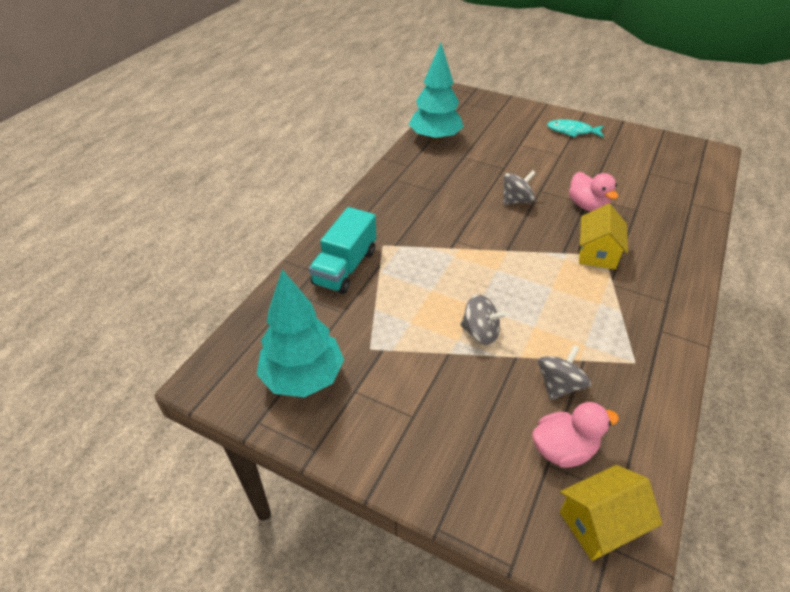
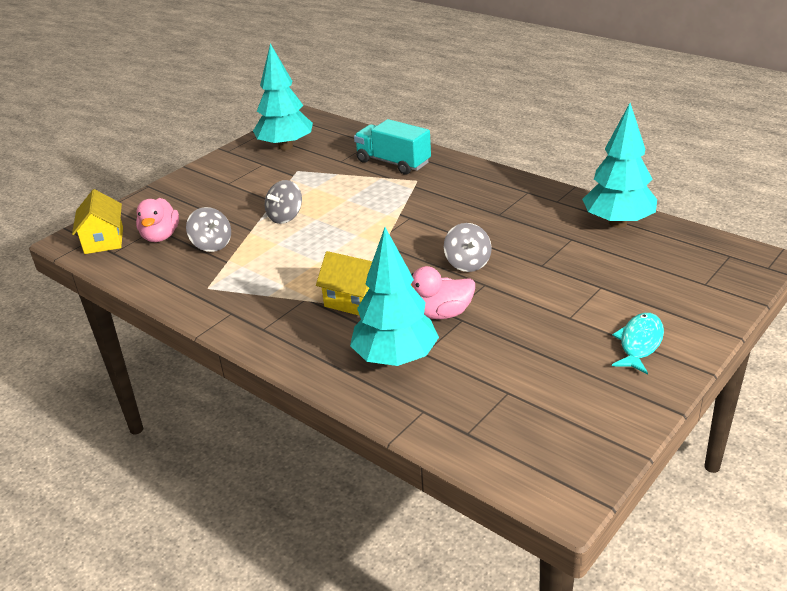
camera: 105 degrees right, 10 degrees down
none -> turquoise tree [350,227,439,366]

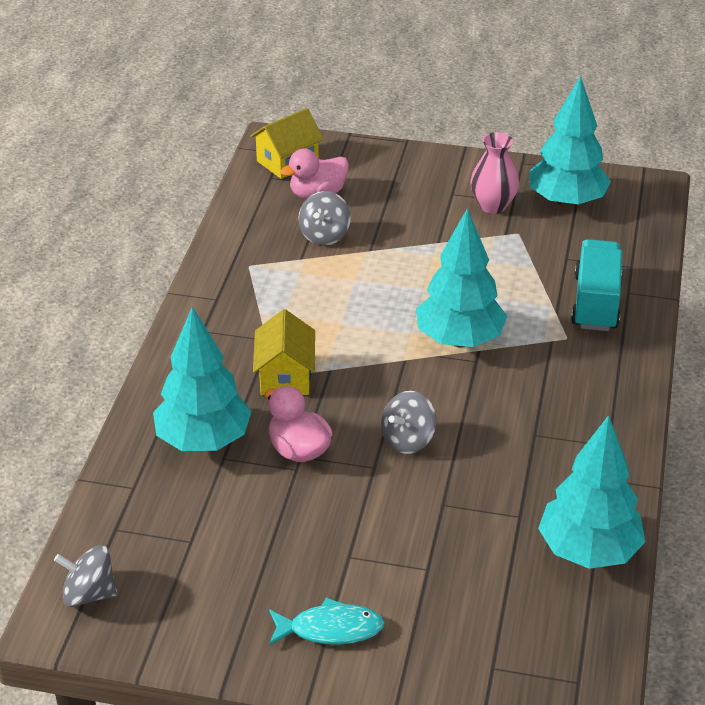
camera: 60 degrees right, 5 degrees up
grey spinning top [265,180,302,224] -> grey spinning top moved to [54,545,118,607]
none -> turquoise tree [416,208,507,347]
none -> pink vase [470,132,519,214]

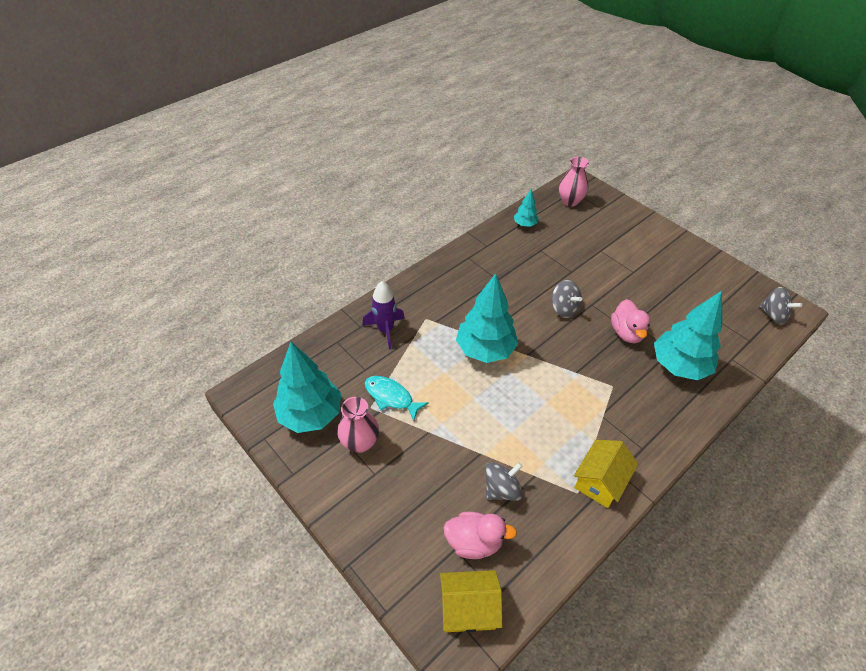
camera: 145 degrees left, 10 degrees up
yellow house [253,309,315,395] -> yellow house moved to [574,440,638,508]
turquoise fish [269,597,385,645] -> turquoise fish moved to [365,376,429,421]
grey spinning top [381,391,436,454] -> grey spinning top turned 60 degrees clockwise [552,280,582,318]
turquoise tree [538,415,646,569] -> turquoise tree [514,189,539,227], size x0.49
turquoise truck [571,239,622,331] -> purple rocket [362,281,405,350]
none -> pink vase [559,157,589,207]

